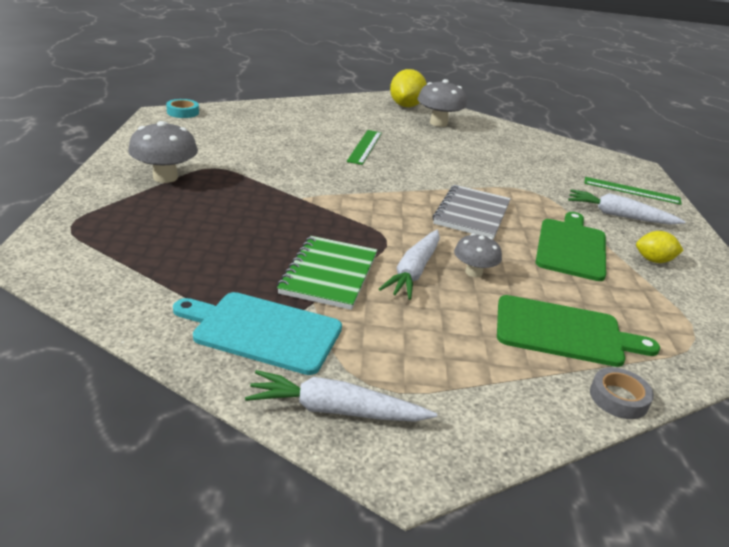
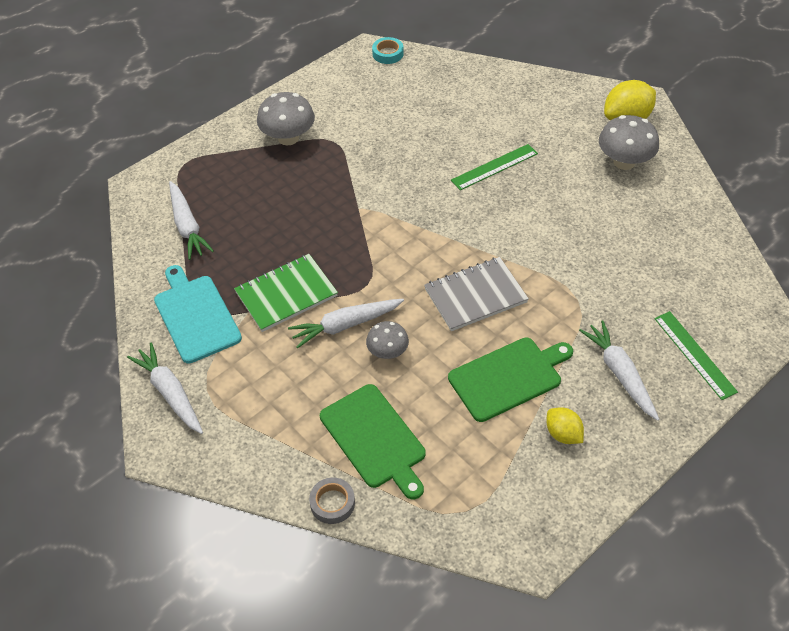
camera: 50 degrees right, 20 degrees up
none -> white carrot [169,181,214,260]

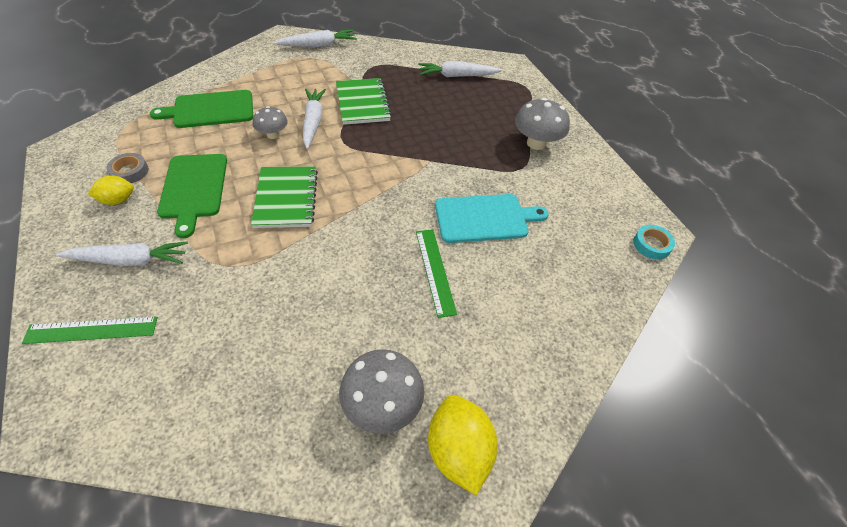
camera: 105 degrees right, 0 degrees up
turquoise cutting board [154,265,242,364] -> turquoise cutting board moved to [435,194,549,243]
grey tape [309,477,355,524] -> grey tape moved to [107,153,149,183]
grey notebook [424,257,529,331] -> green notebook [251,166,318,228]

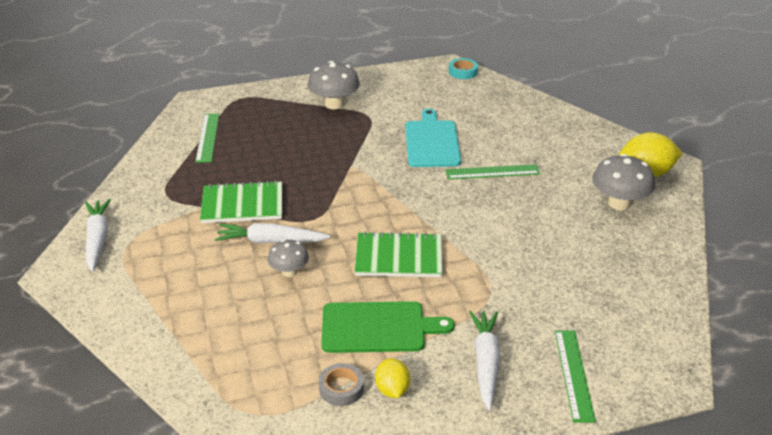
camera: 80 degrees left, 15 degrees down
green cutting board [150,90,253,128] -> none
white carrot [418,61,502,77] -> green ruler [195,114,219,163]

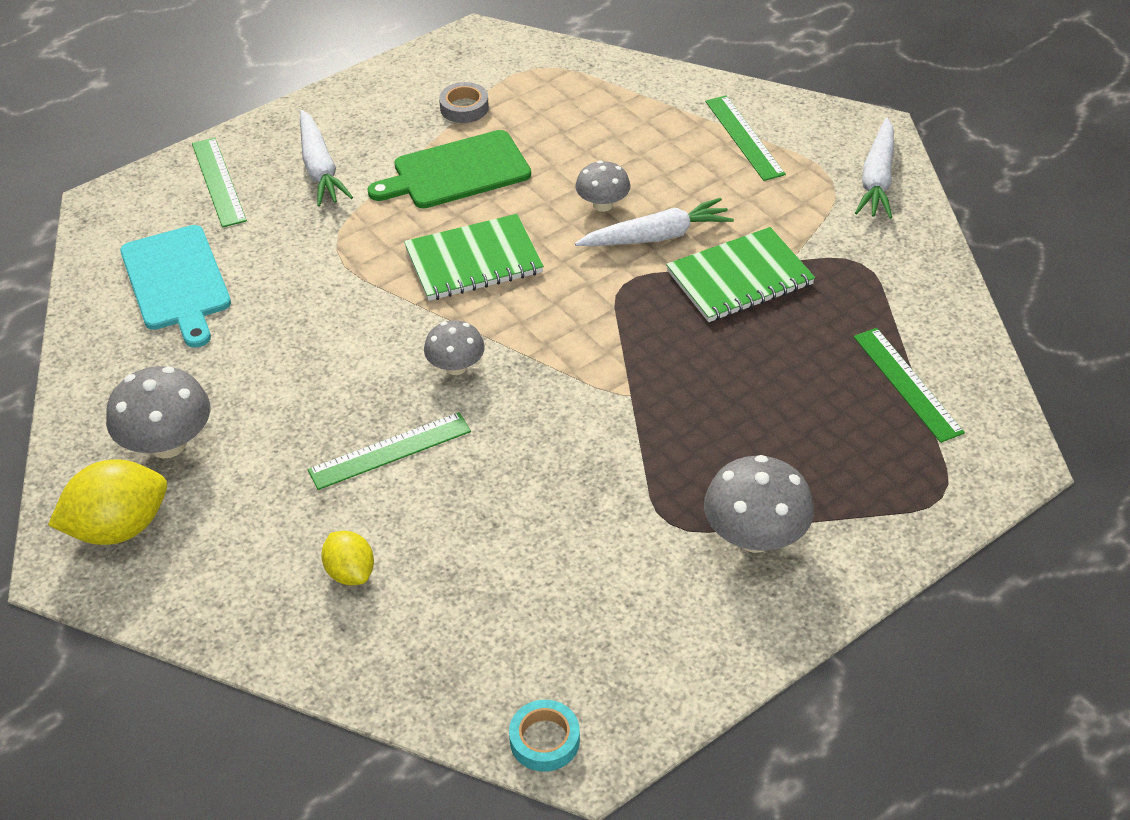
camera: 160 degrees right, 10 degrees up
white carrot [85,199,111,272] -> white carrot turned 45 degrees clockwise [855,117,894,219]
yellow lemon [375,358,410,398] -> yellow lemon moved to [321,531,374,585]
turquoise cutting board [405,109,461,167] -> turquoise cutting board moved to [120,225,231,348]
none -> grey mushroom [424,320,485,375]
none -> green ruler [705,95,786,181]

